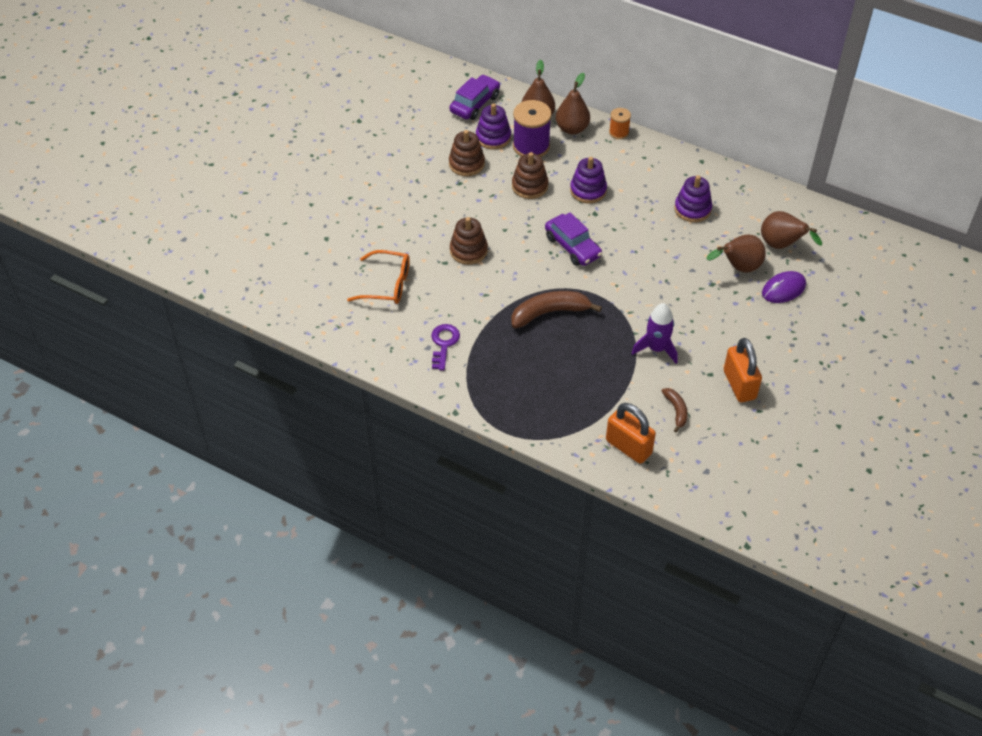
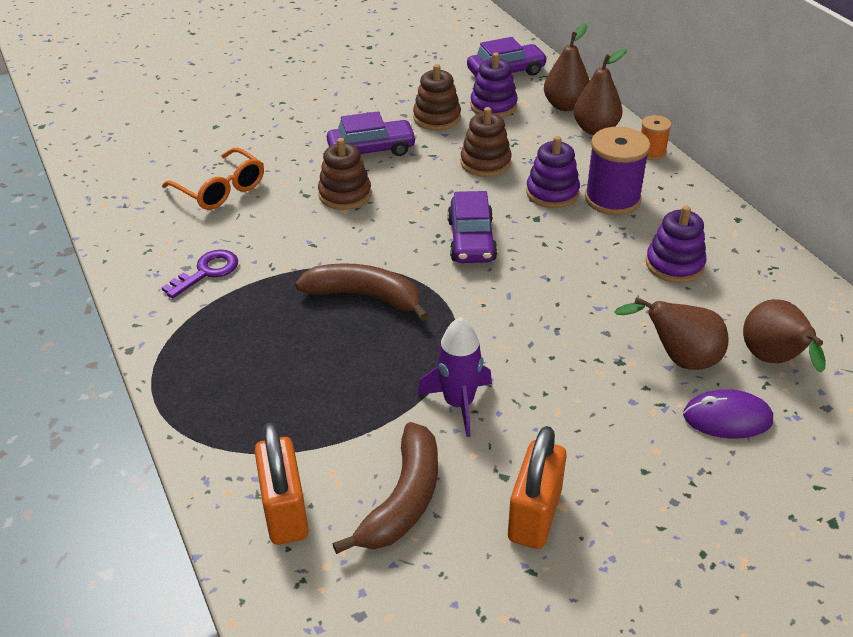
camera: 35 degrees right, 10 degrees down
purple spool [513,100,552,157] -> purple spool moved to [585,127,650,215]
brown banana [662,388,687,432] -> brown banana [333,422,438,554], size x1.83
none -> purple car [327,111,417,156]

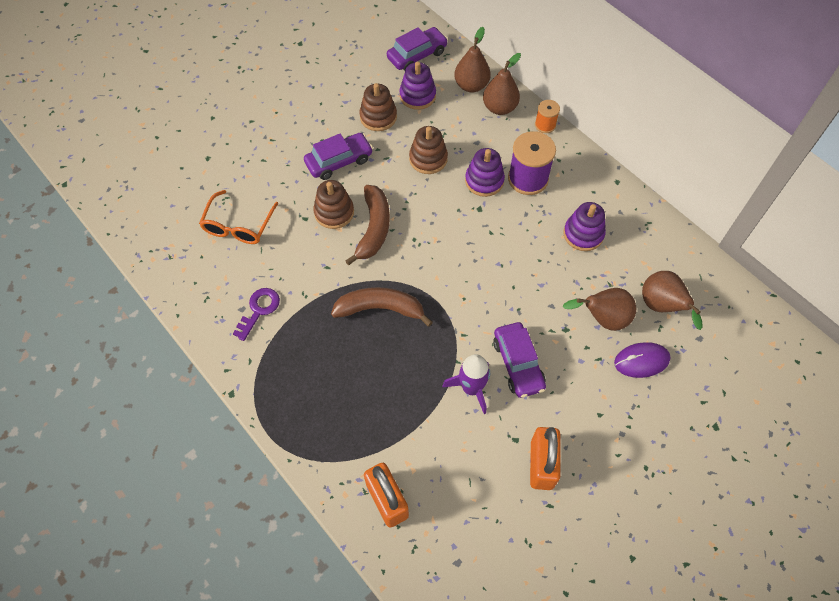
camera: 15 degrees left, 20 degrees up
orange glasses [162,148,264,210] -> orange glasses turned 75 degrees clockwise [199,190,278,244]
brown banana [333,422,438,554] -> brown banana moved to [345,185,390,265]
purple car [447,191,497,263] -> purple car moved to [493,322,546,398]

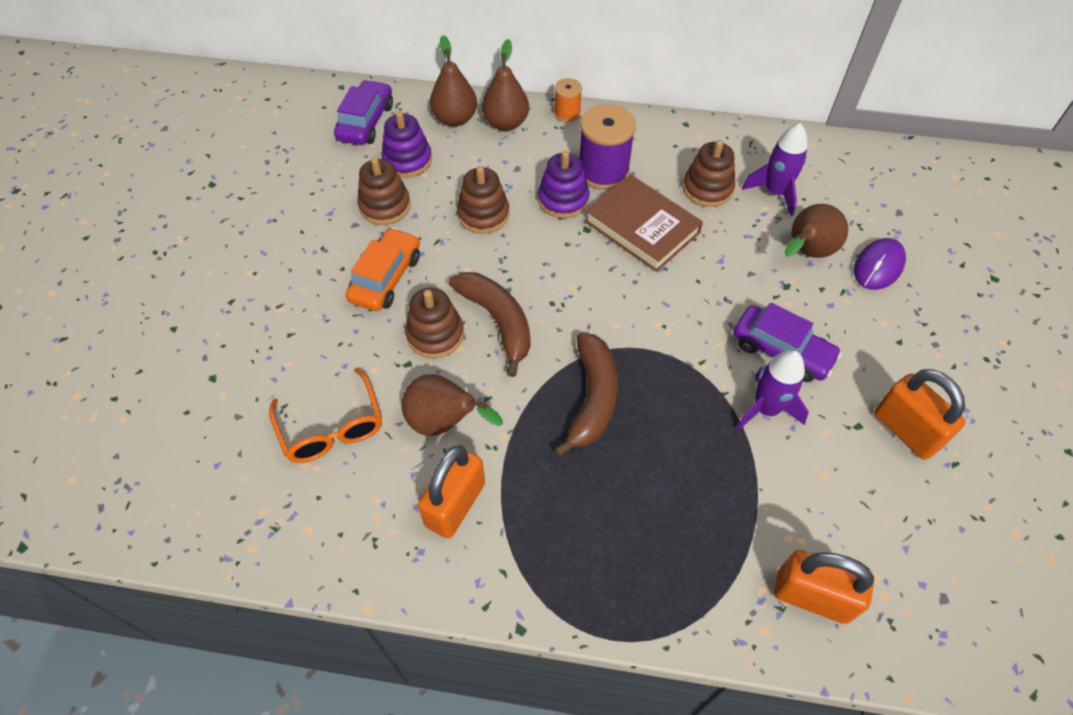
camera: 40 degrees left, 5 degrees down
purple key [233,288,280,341] -> orange padlock [418,445,485,539]
purple car [304,133,373,180] -> orange car [346,228,420,311]
brown banana [331,287,433,327] -> brown banana turned 135 degrees clockwise [554,333,618,457]
purple stacking toy [563,202,606,251] -> brown stacking toy [683,140,735,207]
brown pear [642,271,702,330] -> brown pear moved to [402,374,503,436]
none -> brown book [585,174,703,272]
none -> purple rocket [742,123,808,216]

